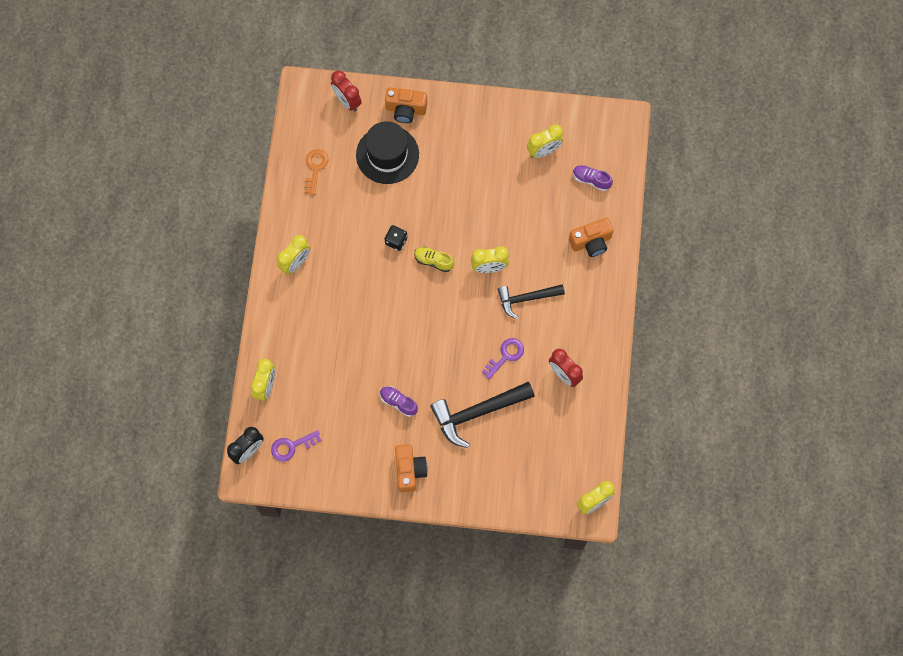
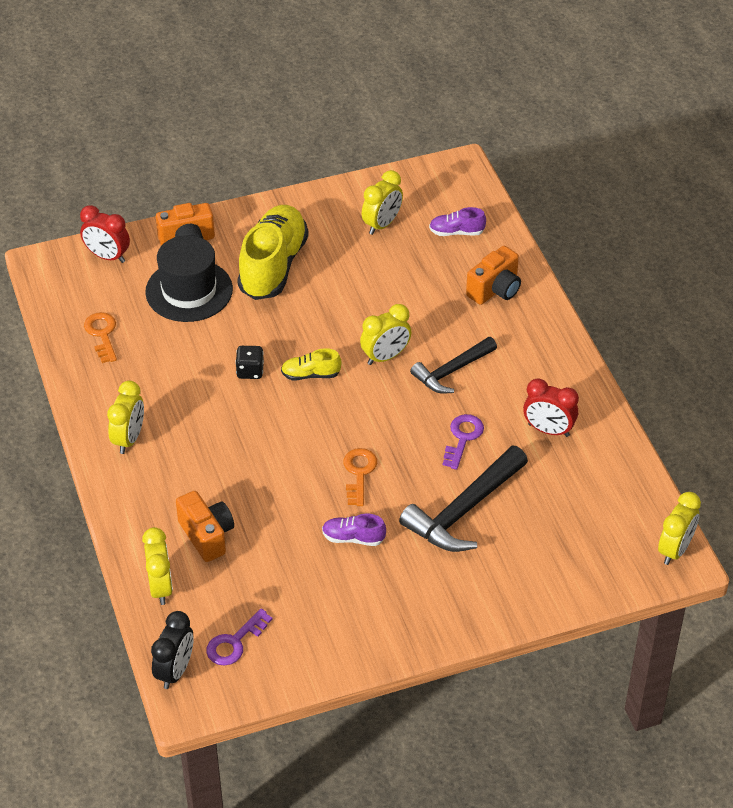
camera: 25 degrees left, 25 degrees down
orange camera [395,444,428,492] -> orange camera moved to [176,491,234,562]
none -> yellow shoe [237,205,309,300]
none -> orange key [343,448,377,506]

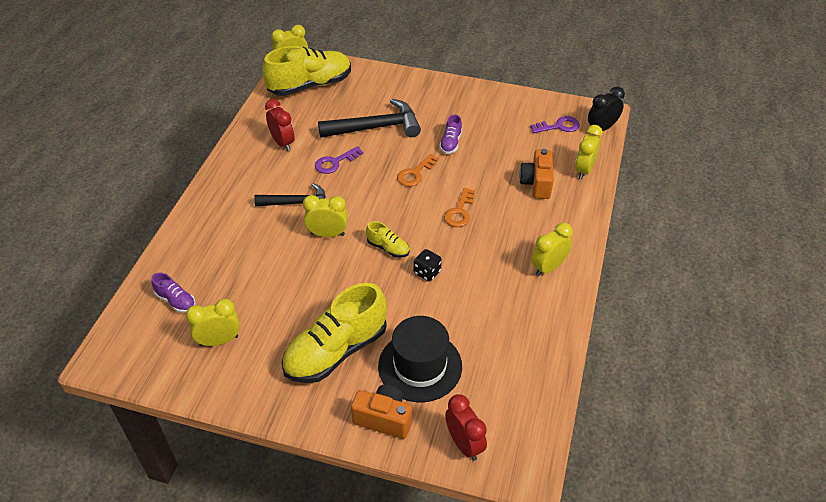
camera: 145 degrees left, 0 degrees up
orange key [84,312,117,363] -> orange key moved to [444,188,475,227]
purple shoe [322,514,386,546] -> purple shoe turned 60 degrees clockwise [439,114,462,154]
orange camera [466,246,521,305] -> none
none -> yellow shoe [262,46,351,96]

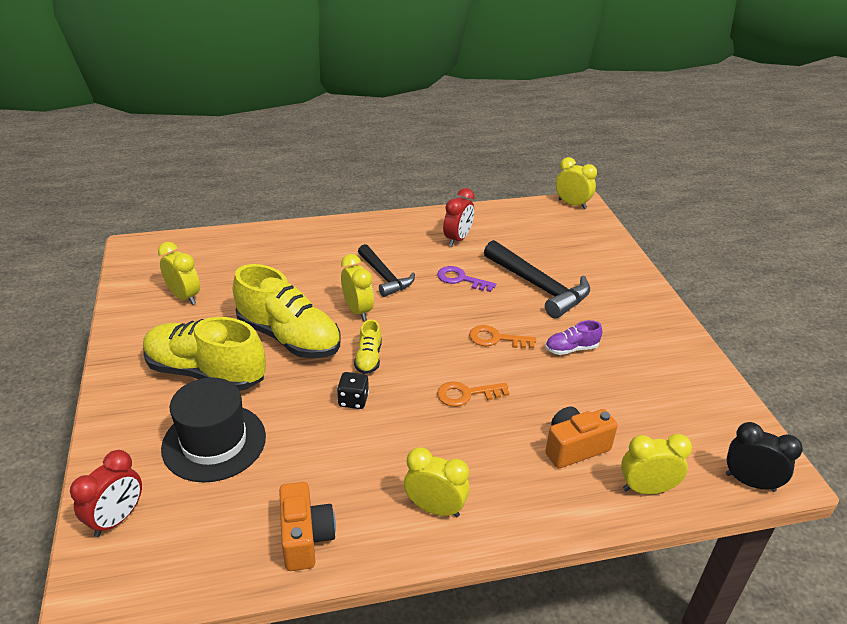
camera: 60 degrees right, 10 degrees down
purple shoe [151,273,196,313] -> none
yellow shoe [262,46,351,96] -> yellow shoe moved to [233,264,341,358]
orange camera [351,384,412,439] -> orange camera moved to [279,482,336,571]
purple key [530,116,580,133] -> none

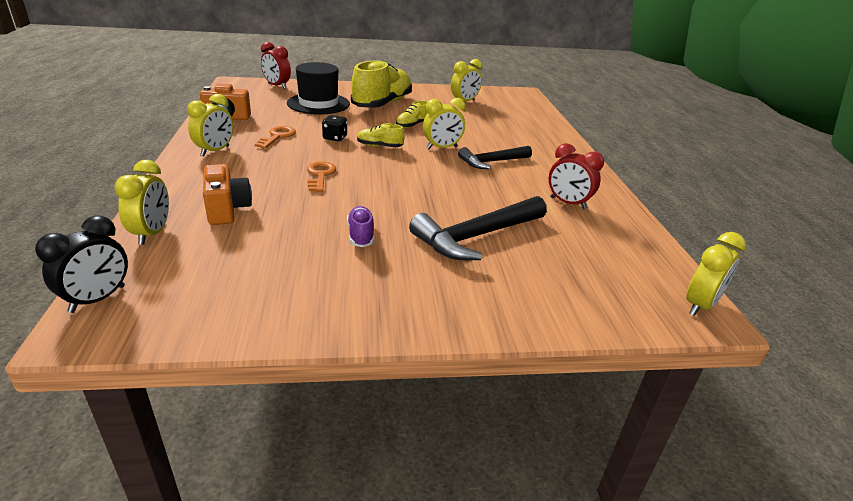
camera: 95 degrees right, 5 degrees down
yellow shoe [233,264,341,358] -> yellow shoe [396,100,428,128], size x0.45
purple key [437,266,496,292] -> none
orange key [469,325,536,348] -> orange key moved to [255,126,296,149]

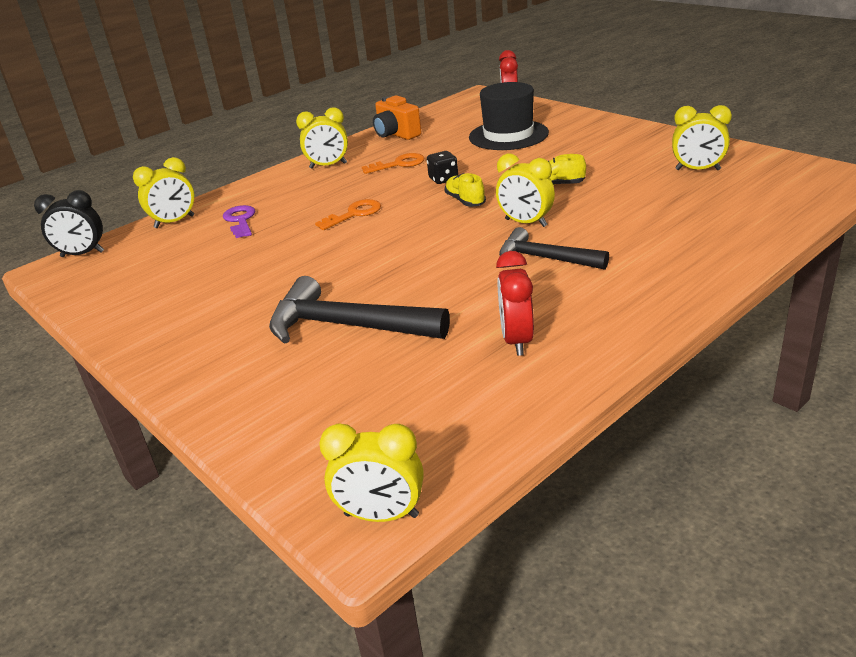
camera: 60 degrees right, 0 degrees up
orange camera [203,164,252,225] -> purple key [223,205,255,238]
purple shoe [347,206,374,247] -> none
yellow shoe [351,60,412,108] -> none

